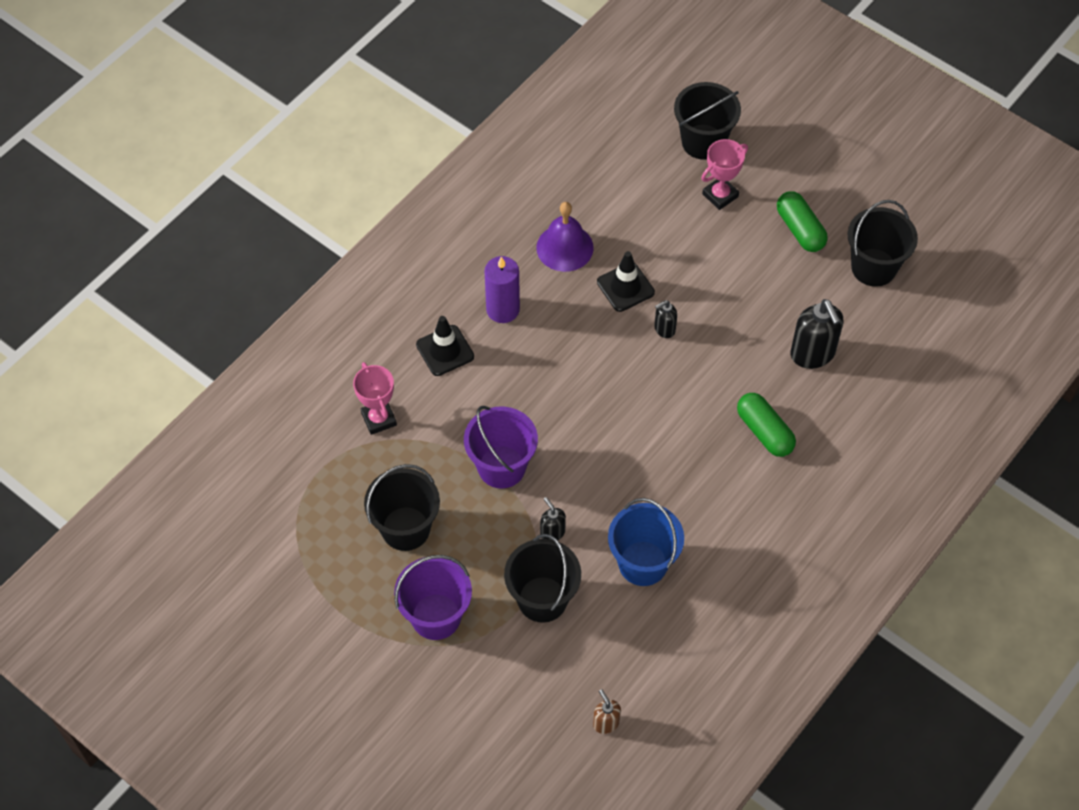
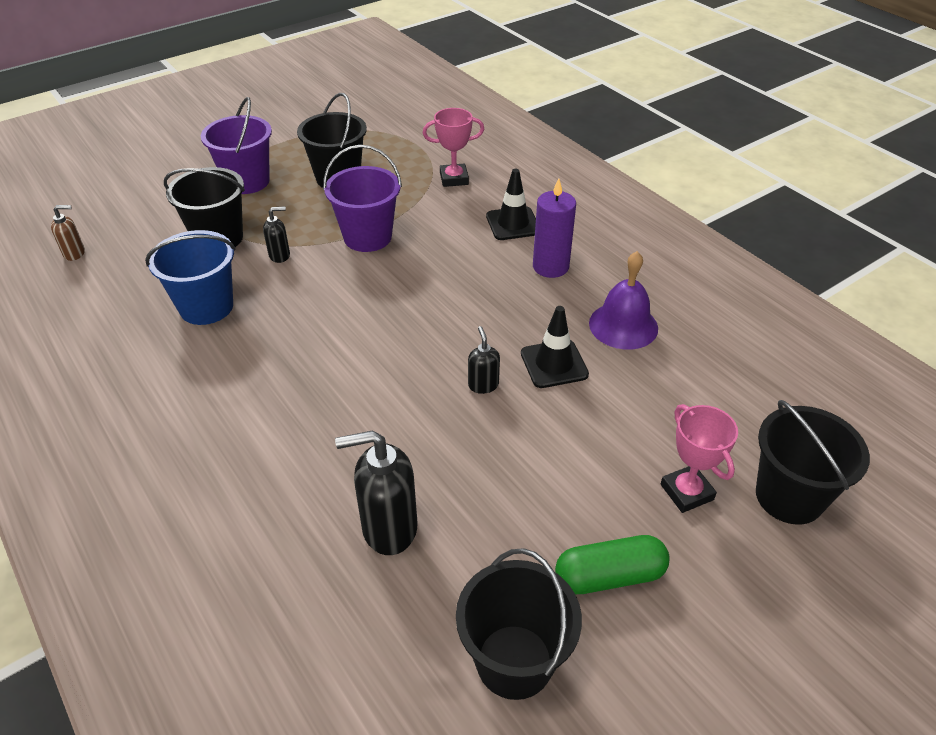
camera: 105 degrees right, 15 degrees down
green capsule [737,393,796,457] -> none

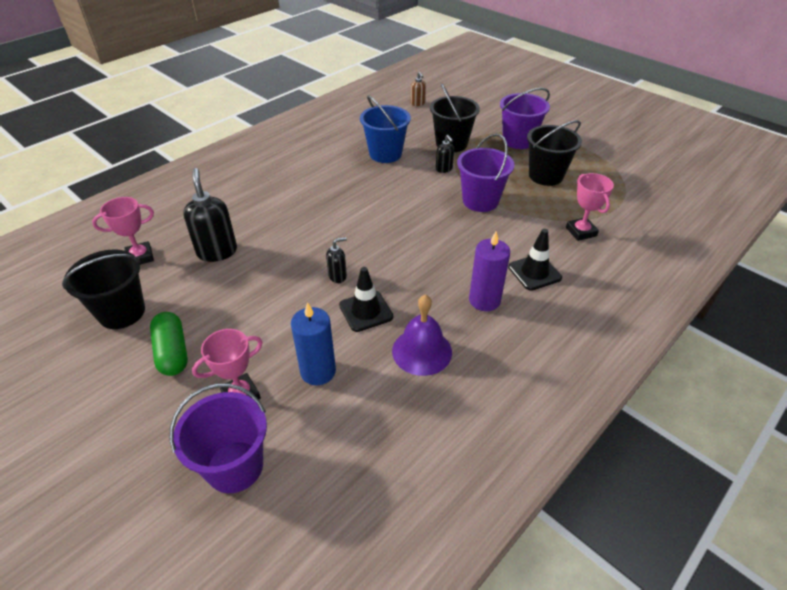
camera: 80 degrees right, 0 degrees up
black bucket [756,400,870,525] -> purple bucket [170,383,267,493]
none -> pink trophy [92,197,154,265]
none -> blue candle [291,302,336,385]

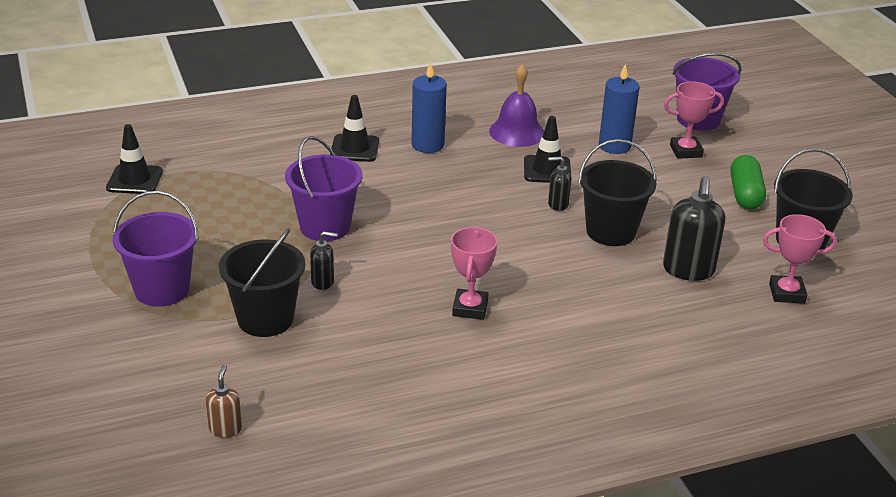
camera: 155 degrees left, 10 degrees down
blue bucket [360,95,411,163] -> none
black soap dispenser [436,135,454,173] -> black soap dispenser turned 90 degrees clockwise [310,231,338,290]
purple candle [469,231,510,311] -> blue candle [411,62,447,153]
black bucket [527,120,582,186] -> black bucket moved to [578,139,657,246]
pink trophy [566,173,614,241] -> pink trophy moved to [451,227,497,320]
none -> black traffic cone [106,124,163,194]

